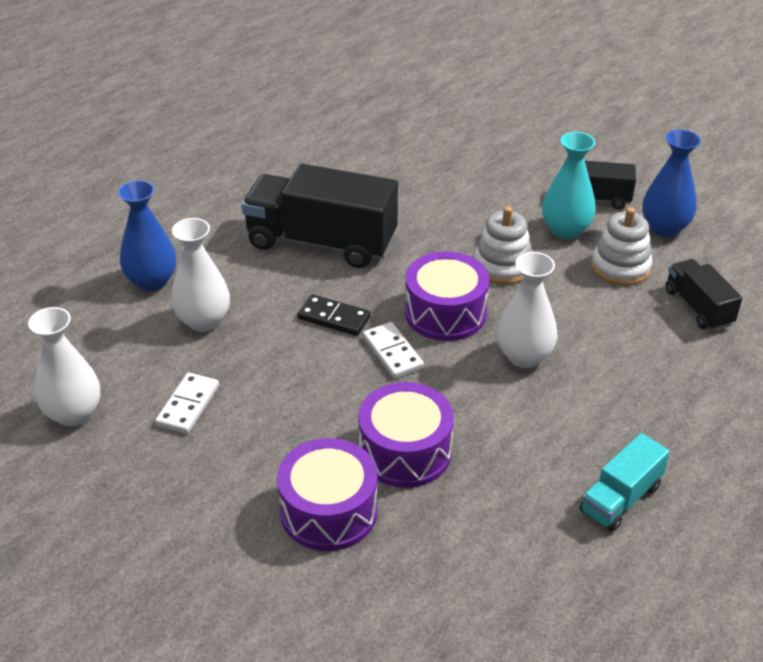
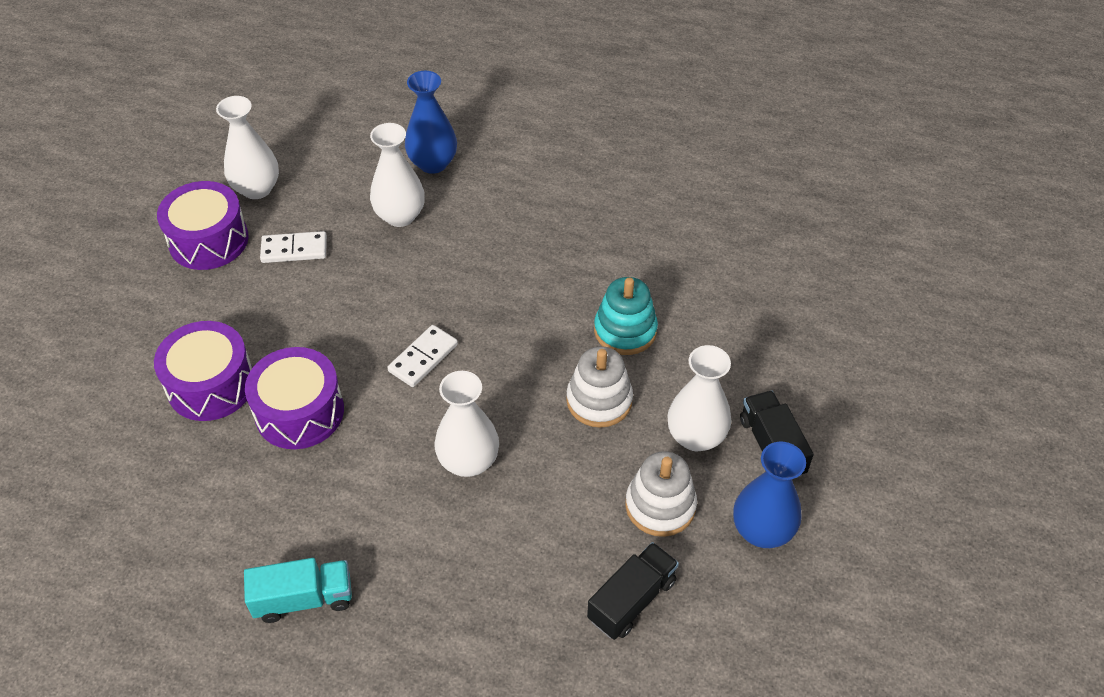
camera: 65 degrees right, 10 degrees up
black truck [242,164,398,268] -> none
black domino [297,294,371,336] -> none
purple drum [405,251,489,341] -> purple drum moved to [157,181,249,270]
turquoise vase [542,132,596,239] -> white vase [667,345,731,451]
turquoise truck [580,433,670,532] -> turquoise truck turned 150 degrees clockwise [244,558,352,623]
none -> turquoise stacking toy [594,277,658,355]

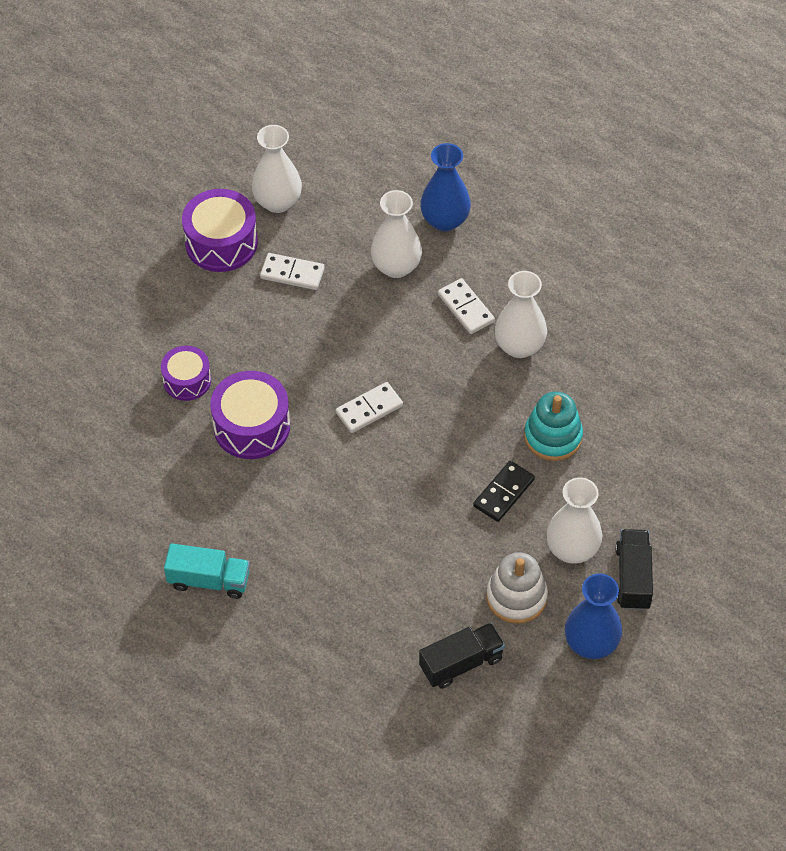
camera: 20 degrees right, 5 degrees up
purple drum [154,321,252,421] -> purple drum [161,346,211,401], size x0.63
white vase [434,371,499,477] -> white vase moved to [495,271,547,358]
white stacking toy [566,346,633,428] -> black domino [473,461,535,522]
none -> white domino [438,278,495,334]

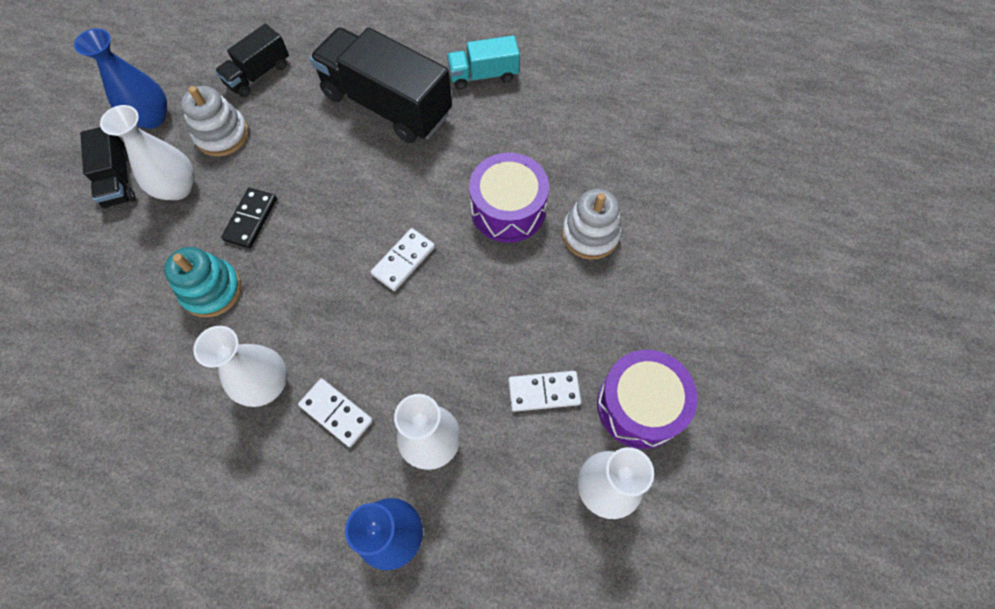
camera: 160 degrees right, 10 degrees up
purple drum [161,346,211,401] -> white stacking toy [562,189,622,259]
none -> black truck [310,27,452,143]

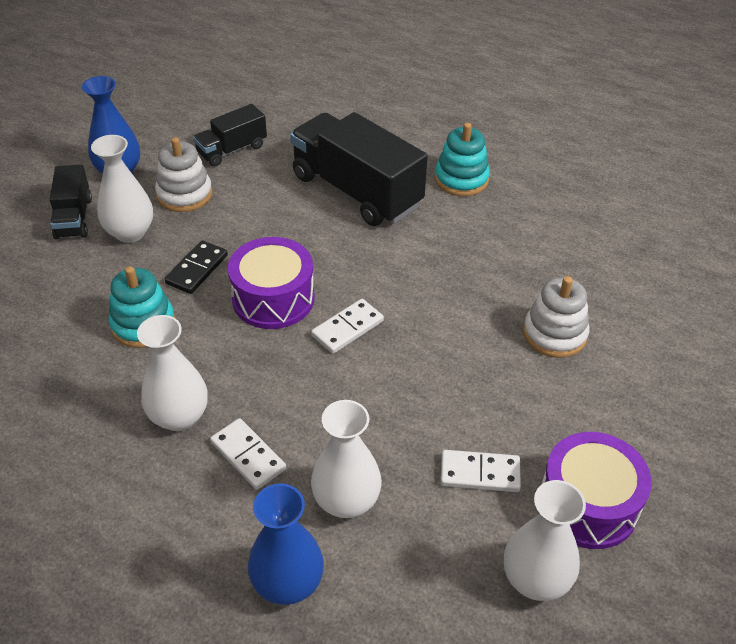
camera: 10 degrees right, 20 degrees down
turquoise truck [447,35,520,89] -> turquoise stacking toy [435,123,490,196]
purple drum [469,153,549,243] -> purple drum moved to [228,237,315,329]

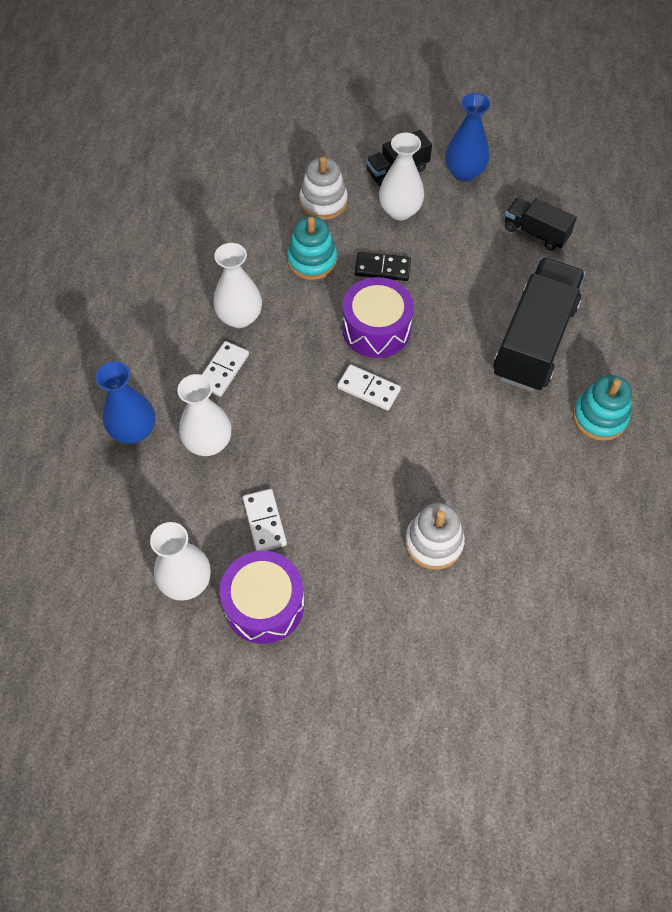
camera: 70 degrees right, 15 degrees up
white stacking toy [155,137,213,212] -> white stacking toy moved to [299,157,348,220]

